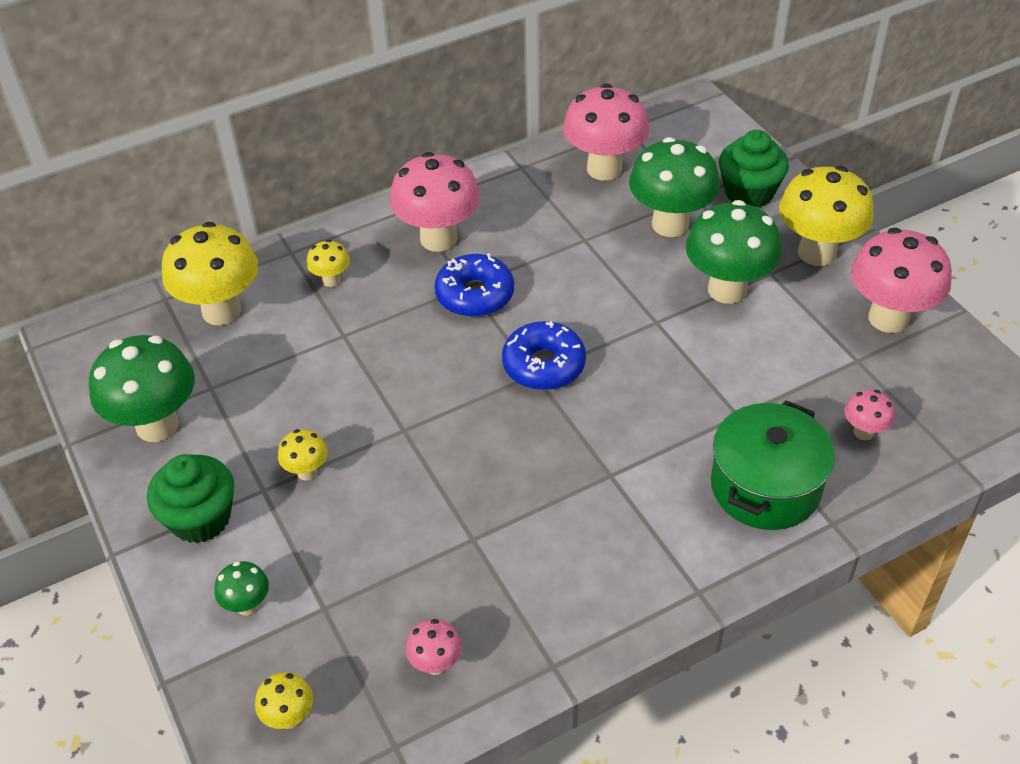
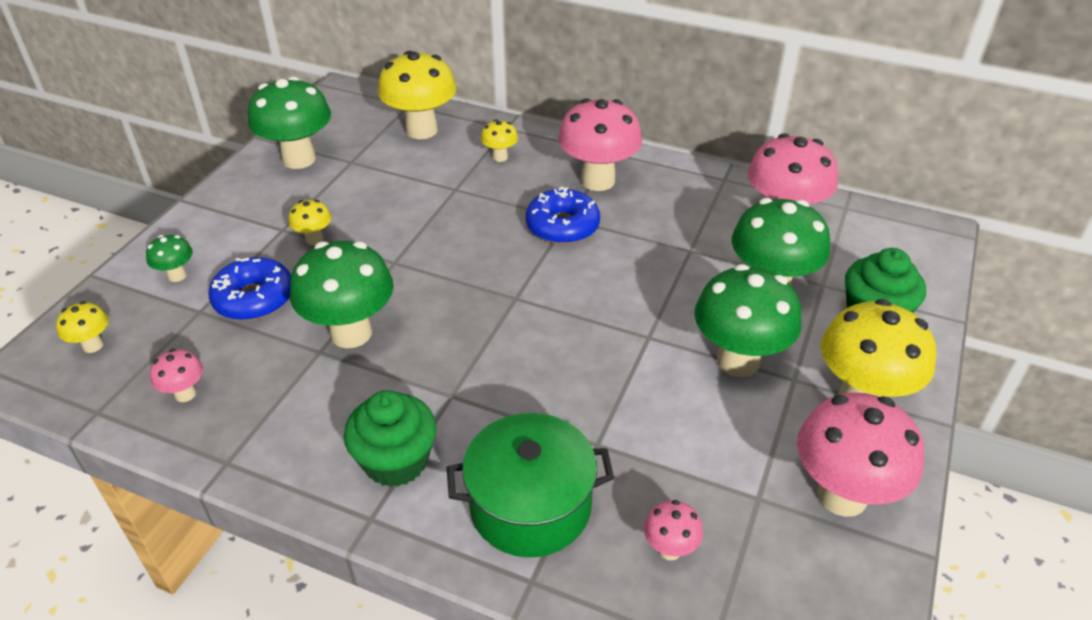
camera: 50 degrees right, 5 degrees down
green cupcake [147,454,234,543] -> green cupcake moved to [344,390,437,487]
blue donut [502,321,586,390] -> blue donut moved to [208,257,291,321]
none -> green mushroom [290,241,394,348]

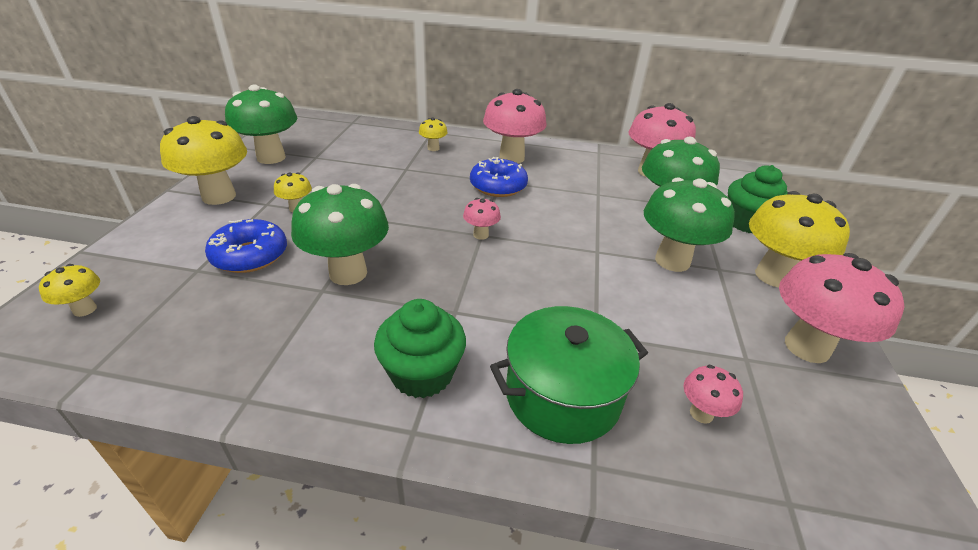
camera: 15 degrees left, 5 degrees down
green mushroom [146,235,192,282] -> none
pink mushroom [150,349,203,402] -> pink mushroom moved to [463,198,501,240]
yellow mushroom [378,51,457,139] -> yellow mushroom moved to [160,116,247,205]

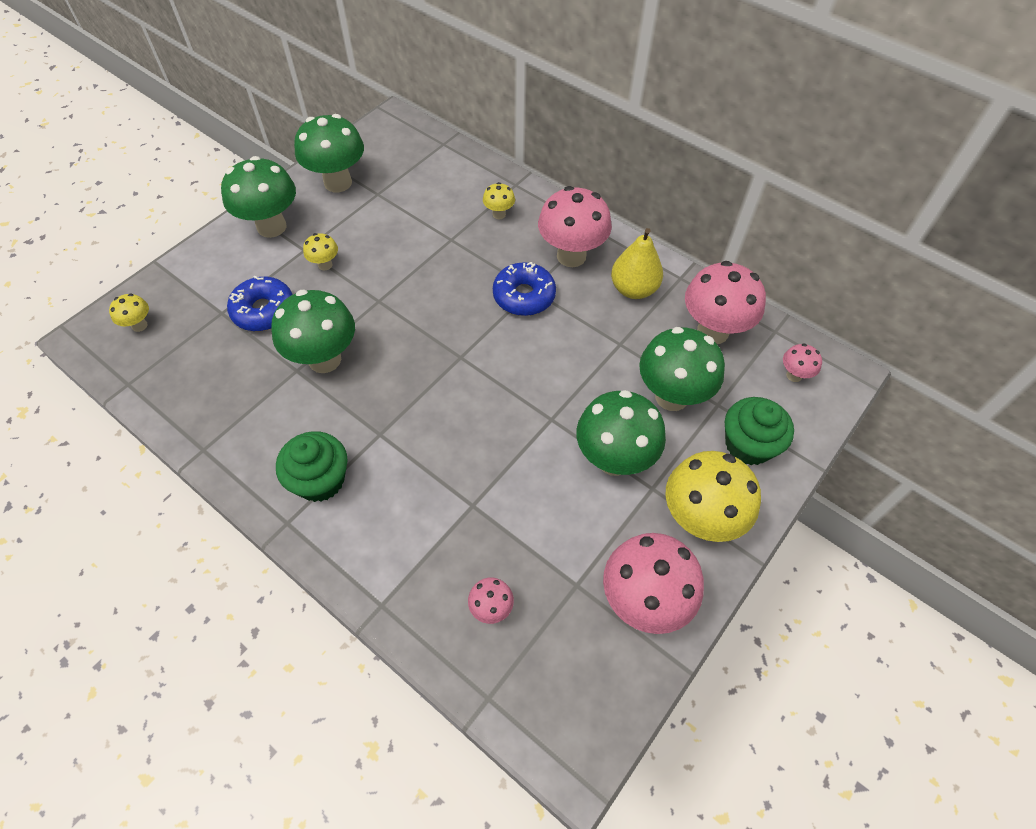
camera: 30 degrees right, 20 degrees up
yellow mushroom [160,116,247,205] -> green mushroom [221,156,296,238]
pink mushroom [463,198,501,240] -> pink mushroom moved to [783,344,822,382]
green pot [490,306,648,444] -> none
none -> yellow pear [611,228,663,299]

